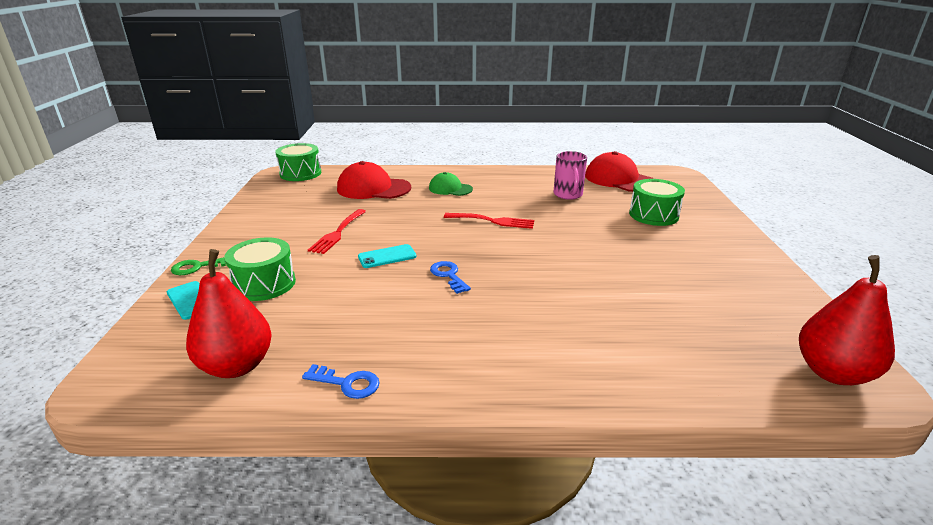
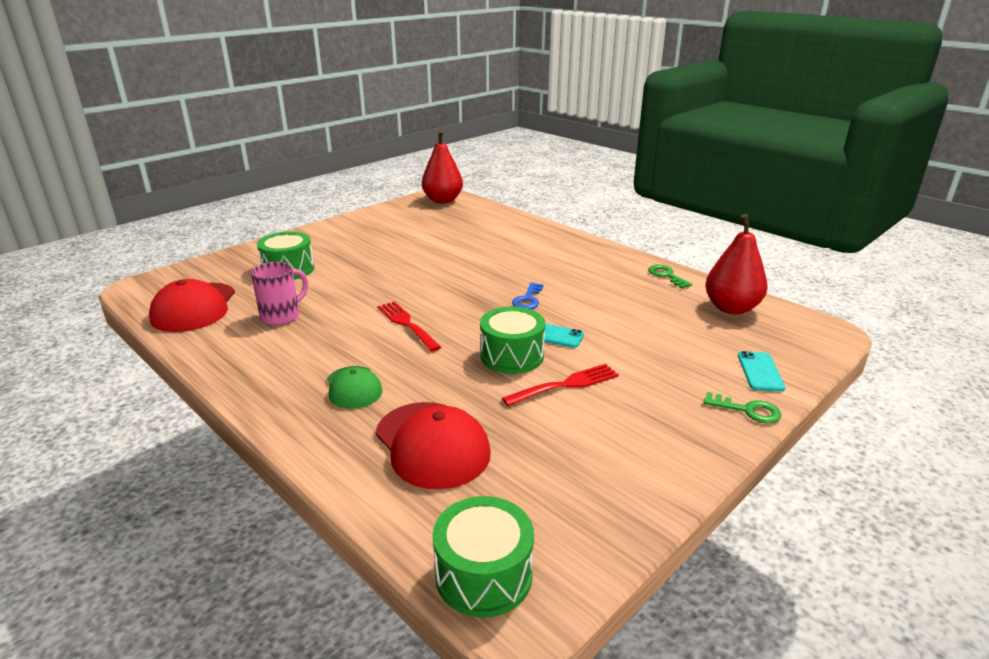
camera: 135 degrees left, 0 degrees up
green drum [225,237,296,301] -> green drum moved to [480,306,545,374]
blue key [302,364,380,399] -> green key [648,265,692,289]

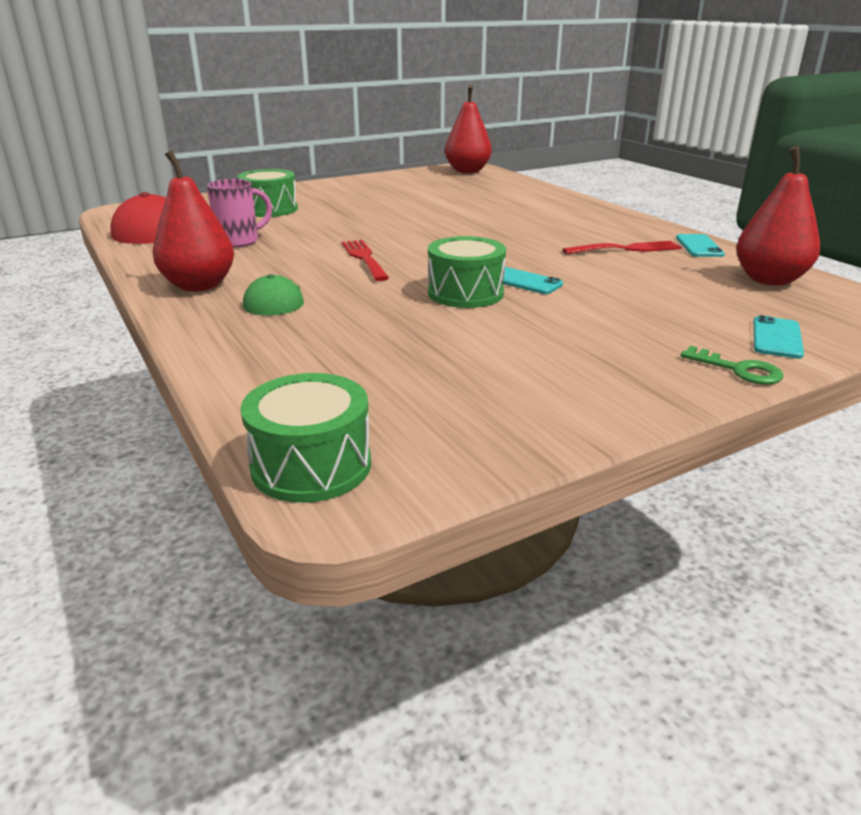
camera: 15 degrees right, 0 degrees up
red cap [375,402,491,489] -> none
red fork [502,364,619,406] -> red fork moved to [563,241,682,254]
blue key [512,283,544,309] -> none
green key [648,265,692,289] -> turquoise phone [676,234,725,257]
none -> red pear [153,150,234,292]

